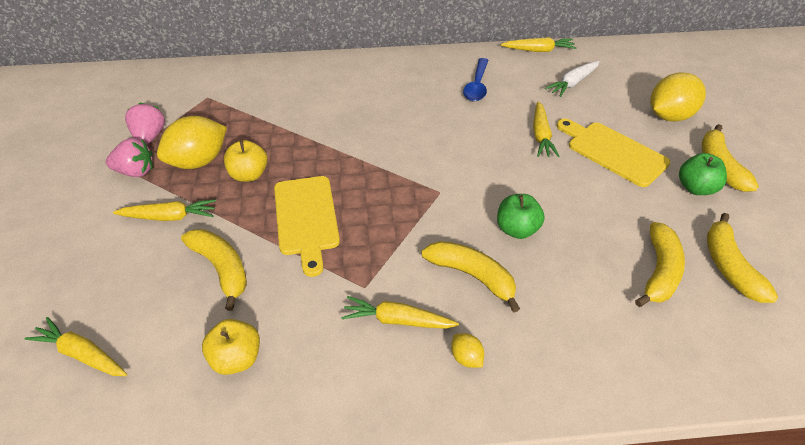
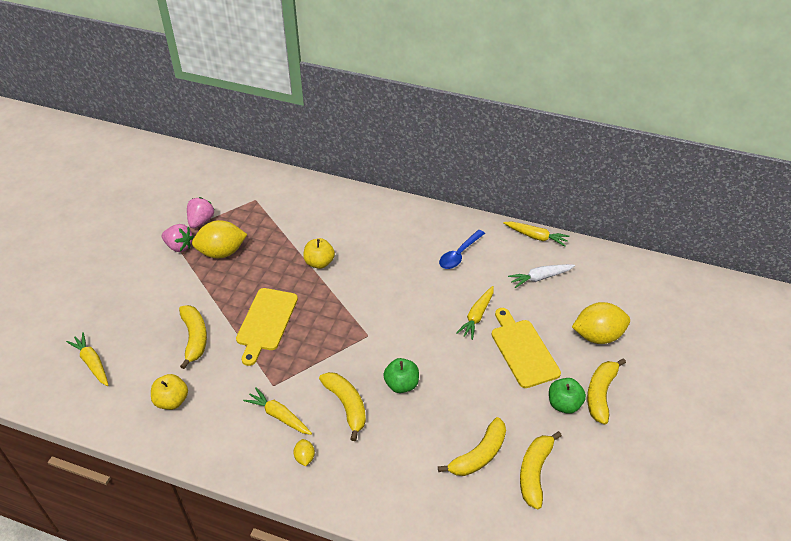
camera: 25 degrees right, 0 degrees up
yellow carrot [113,199,216,221] -> none
yellow apple [224,140,268,182] -> yellow apple moved to [303,238,335,269]

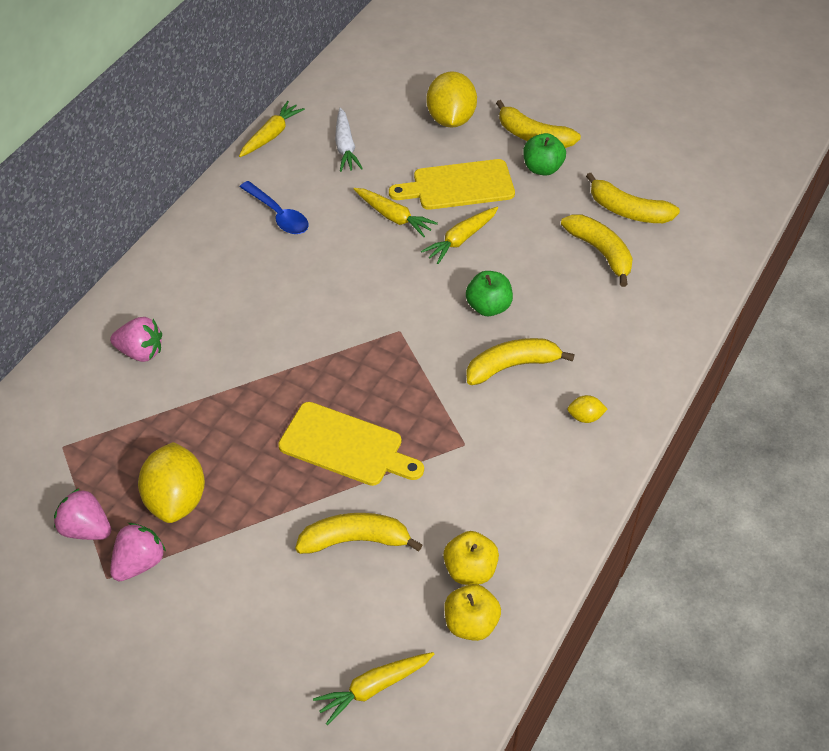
camera: 80 degrees left, 5 degrees up
yellow carrot [243,387,312,435] -> yellow carrot moved to [421,207,498,264]
yellow apple [303,238,335,269] -> yellow apple moved to [444,584,501,641]
none -> pink strawberry [110,317,162,362]

